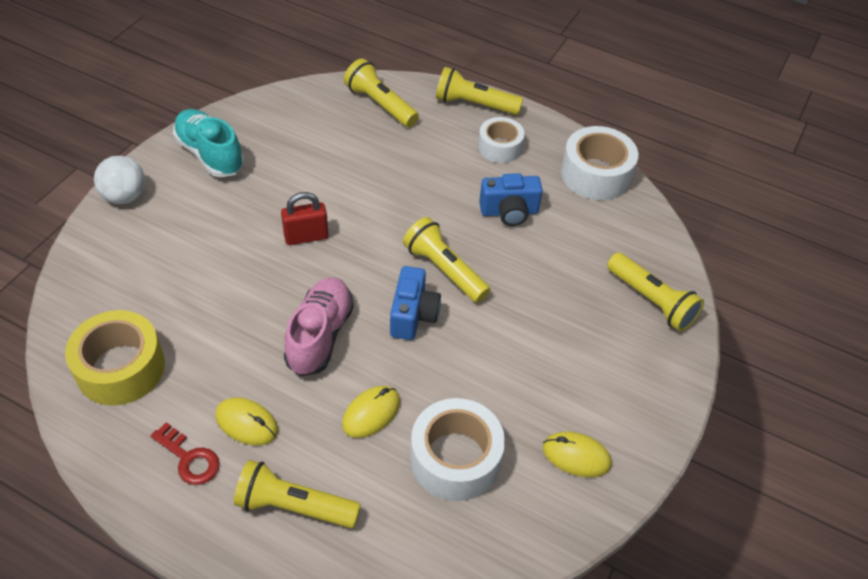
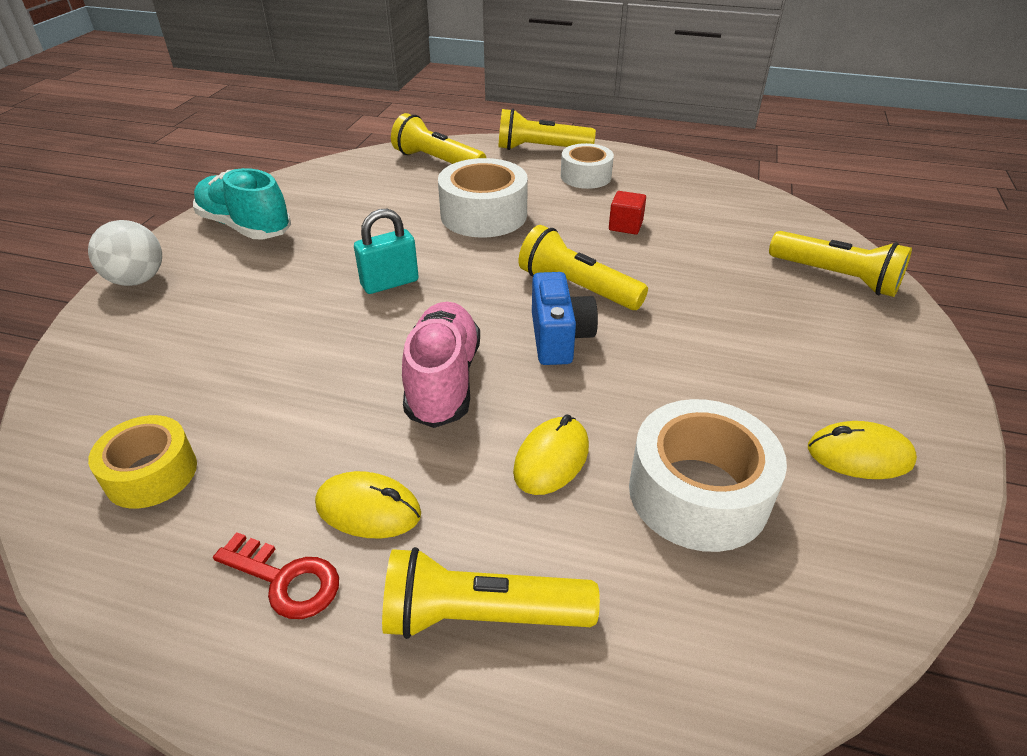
camera: 10 degrees left, 10 degrees down
yellow tape [65,310,165,406] -> yellow tape [88,415,197,509], size x0.64
red padlock [281,192,329,245] -> turquoise padlock [354,209,419,294]
blue camera [479,173,543,226] -> red cube [609,191,646,234]
white tape [561,126,638,200] -> white tape moved to [438,158,528,238]

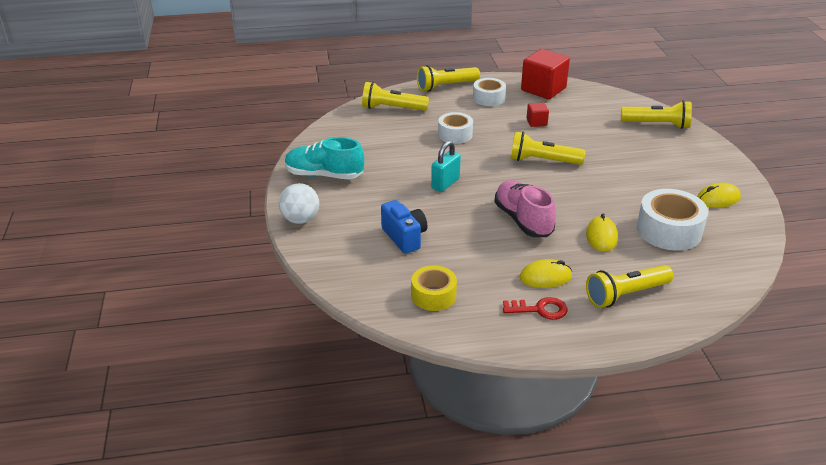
camera: 25 degrees left, 5 degrees down
white tape [438,158,528,238] -> white tape [438,112,473,144], size x0.64
blue camera [532,272,598,365] -> blue camera moved to [381,200,427,254]
none -> red cube [521,49,570,99]

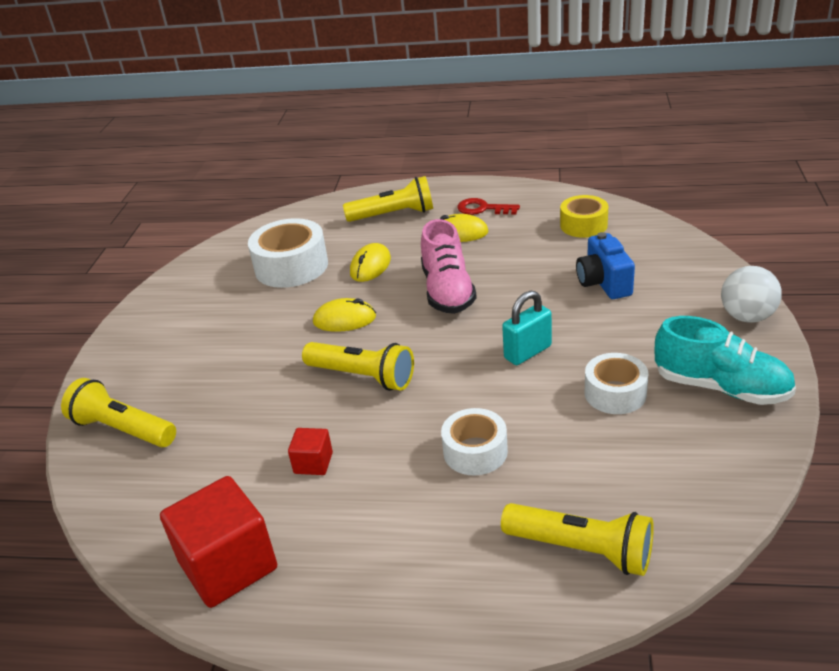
camera: 160 degrees left, 0 degrees up
yellow flashlight [417,65,480,92] -> none
white tape [473,78,506,106] -> white tape moved to [584,353,648,414]
yellow mouse [697,183,741,208] -> yellow mouse moved to [313,298,376,332]

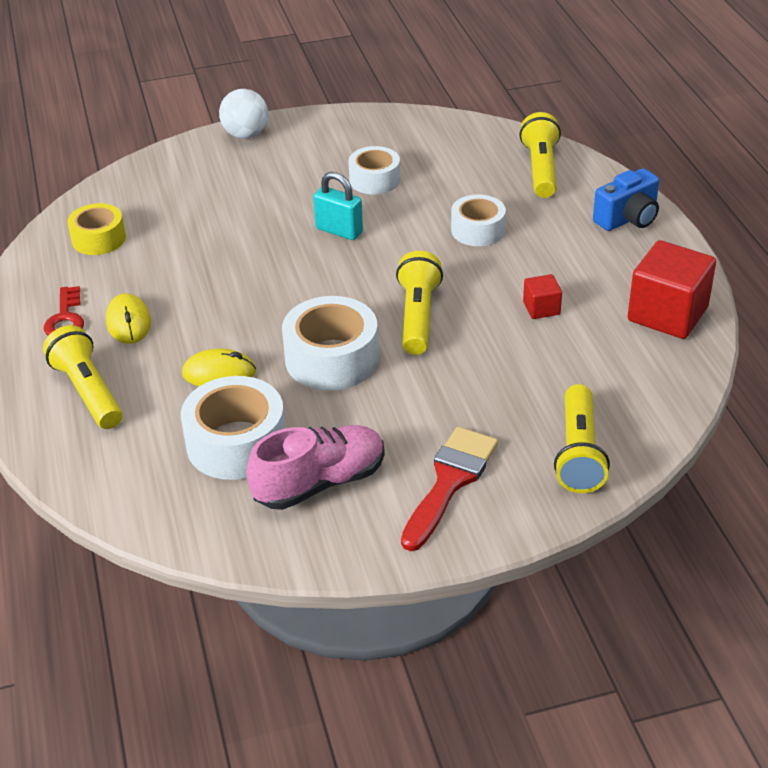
camera: 115 degrees left, 5 degrees up
yellow mouse [313,298,376,332] -> white tape [282,296,379,391]
pink shoe [421,219,477,314] -> pink shoe moved to [246,425,385,510]
blue camera [576,232,635,299] -> blue camera moved to [593,168,659,231]
turquoise shoe [655,316,796,405] -> none
none -> red brush [401,427,498,551]

